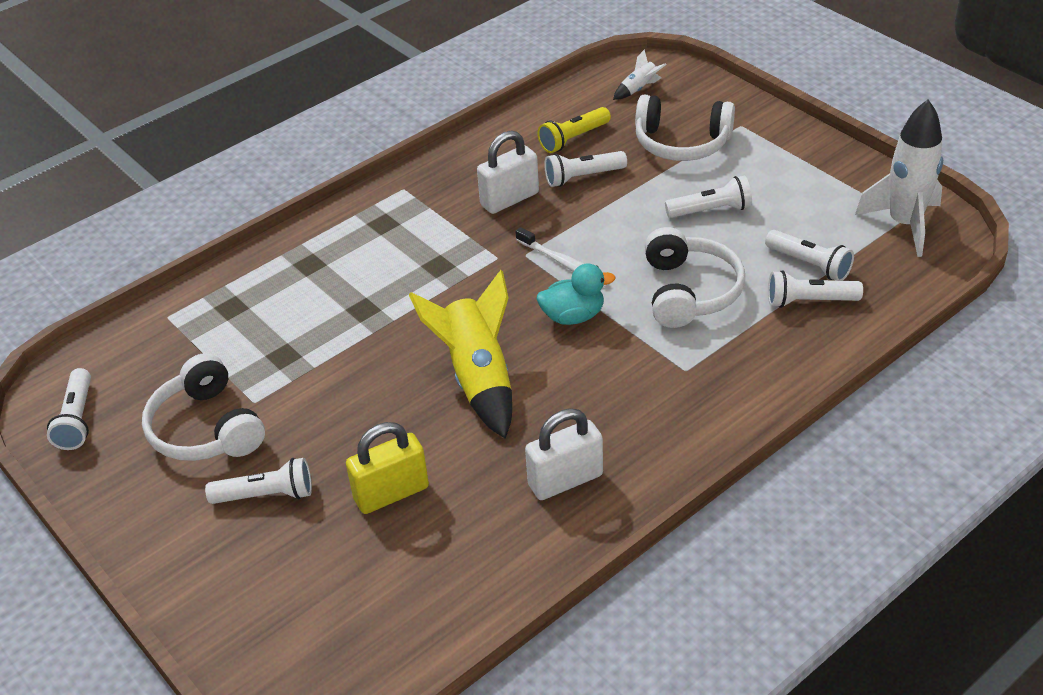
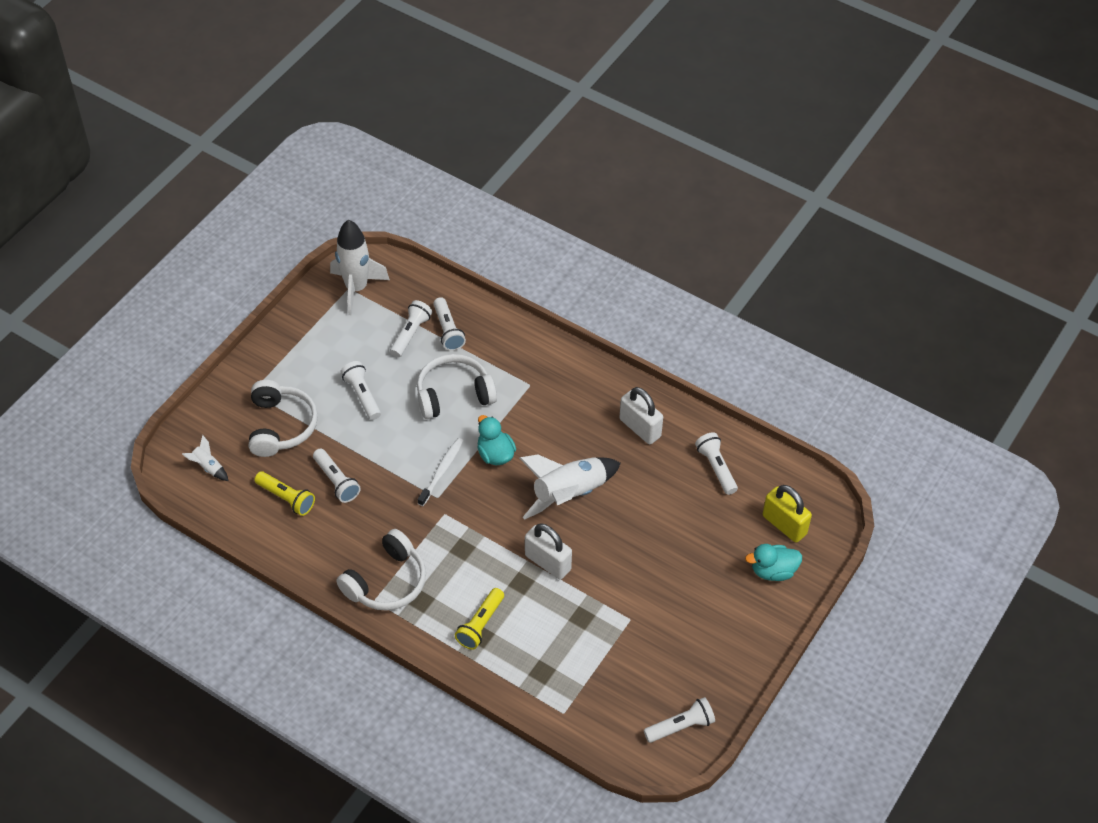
camera: 110 degrees left, 10 degrees up
white headphones [142,353,265,461] -> white headphones moved to [336,529,426,611]
white flashlight [205,458,312,504] -> white flashlight moved to [695,432,738,495]
yellow padlock [346,422,429,514] -> yellow padlock moved to [763,485,812,543]
yellow rocket [409,270,512,438] -> white rocket [519,454,621,520]
white padlock [477,131,539,214] -> white padlock moved to [525,523,572,580]
none -> yellow flashlight [455,588,504,650]
none -> turquoise duck [745,544,802,581]

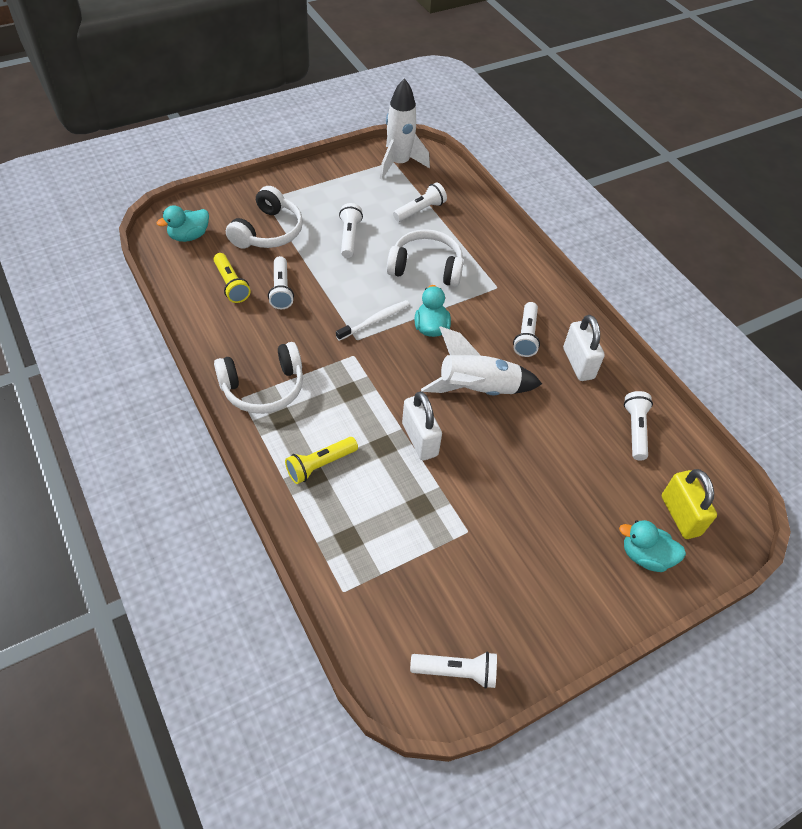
camera: 25 degrees right, 0 degrees up
white rocket [182,435,228,481] -> turquoise duck [157,205,209,242]
white flashlight [433,297,466,351] -> white flashlight moved to [513,302,540,357]

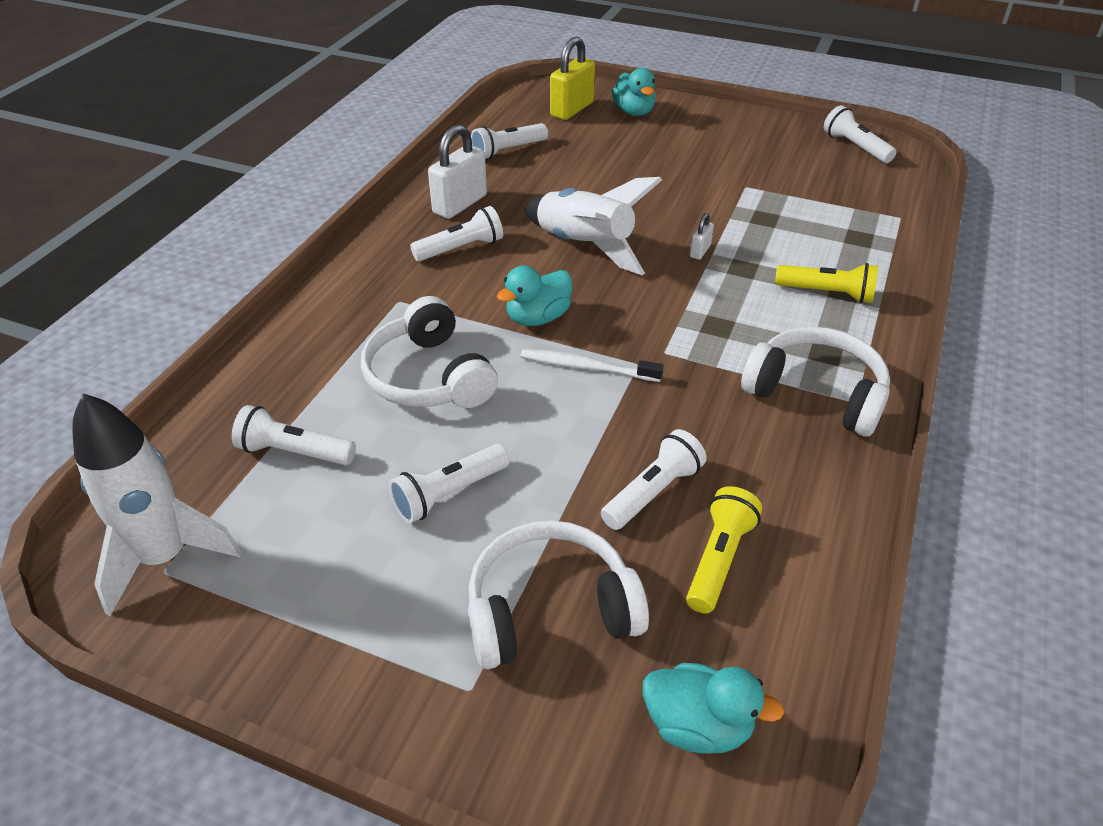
camera: 125 degrees left, 10 degrees down
white padlock [402,391,442,461] -> white padlock [690,213,714,260], size x0.48

